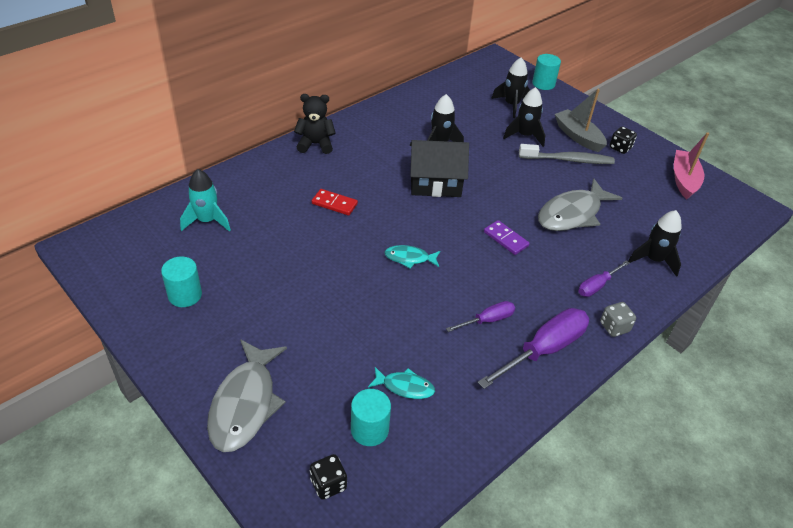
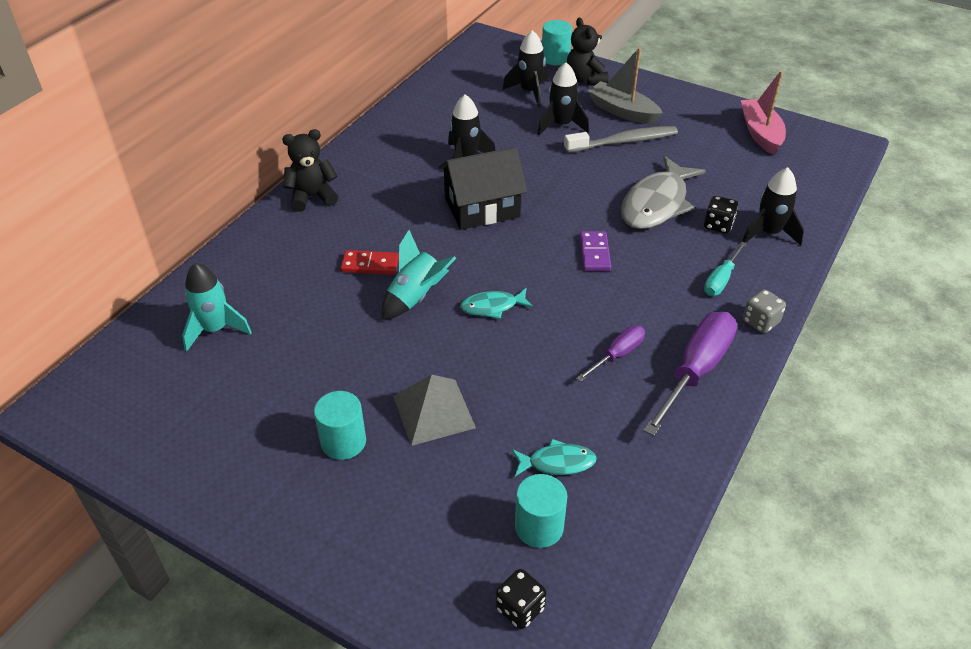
camera: 15 degrees left, 0 degrees up
turquoise cylinder [161,256,202,307] -> turquoise cylinder moved to [314,391,366,460]
grey fish [207,339,287,452] -> none
purple domino [484,220,530,255] -> purple domino turned 60 degrees clockwise [580,231,611,271]
purple screwdriver [578,260,629,297] -> turquoise screwdriver [704,242,747,296]
black dice [609,126,637,154] -> black dice moved to [704,196,738,234]
none -> turquoise rocket [382,230,456,320]
none -> grey pyramid [393,375,476,446]
none -> black teddy bear [566,17,609,85]

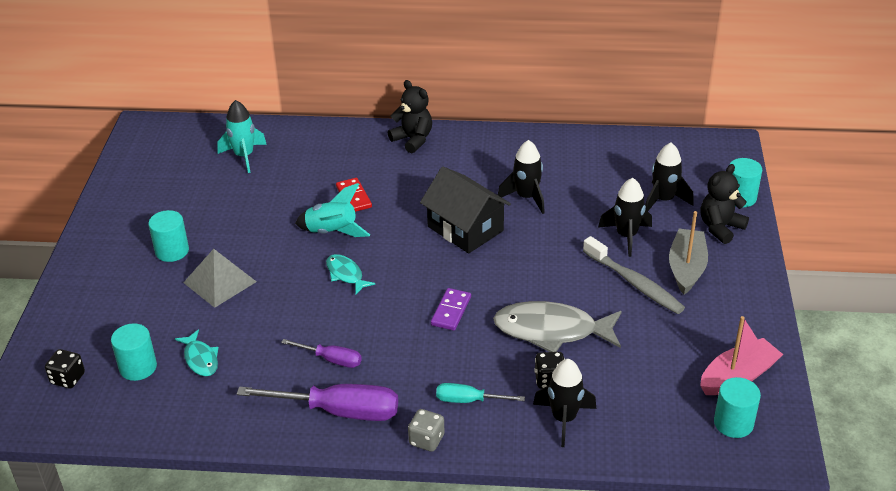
camera: 65 degrees right, 5 degrees down
purple domino [580,231,611,271] -> purple domino turned 45 degrees counterclockwise [431,288,471,331]
none -> turquoise cylinder [714,377,761,438]

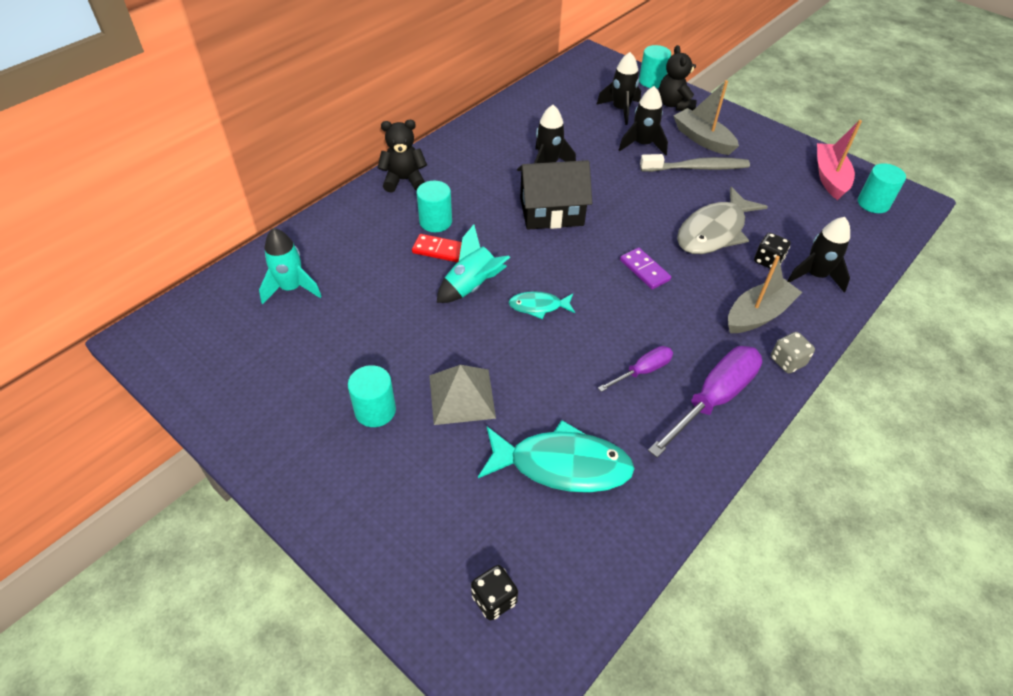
camera: 55 degrees left, 10 degrees up
turquoise cylinder [111,323,157,381] -> turquoise cylinder moved to [417,181,452,232]
turquoise fish [175,330,219,376] -> turquoise fish [478,420,635,493], size x1.94
turquoise screwdriver [436,383,525,403] -> grey boat [728,256,802,333]

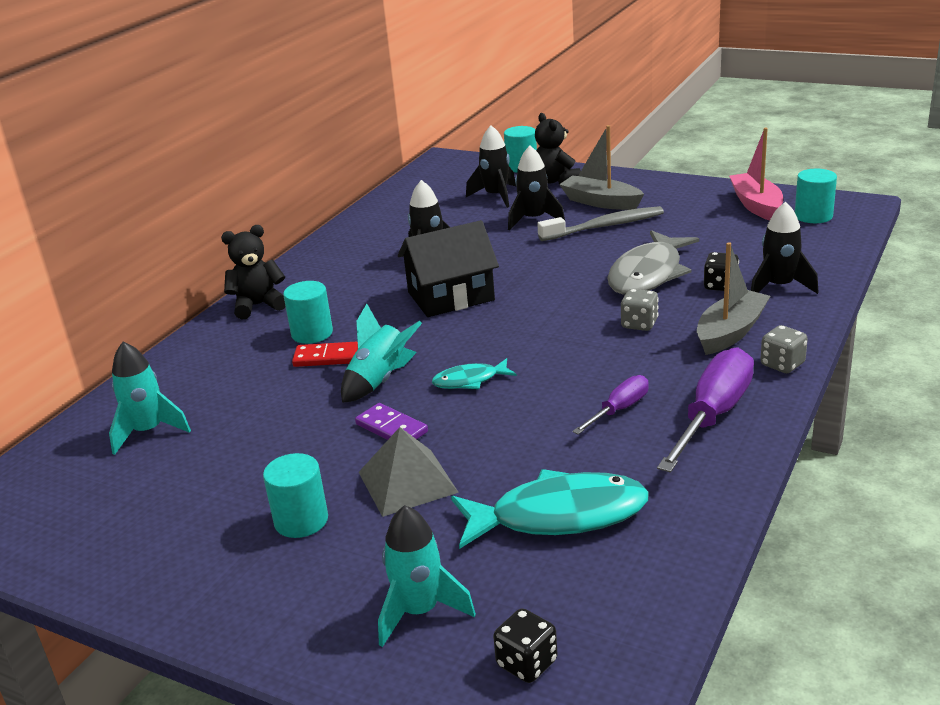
camera: 10 degrees left, 20 degrees down
purple domino [620,248,671,289] -> purple domino moved to [355,403,428,440]
none -> turquoise rocket [378,505,476,647]
none -> grey dice [621,289,659,331]

